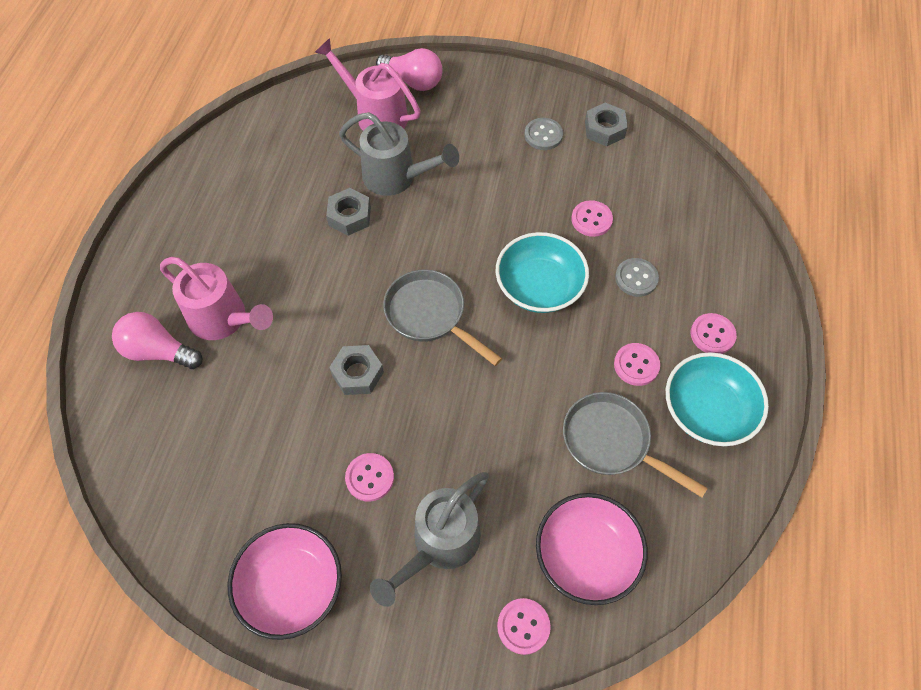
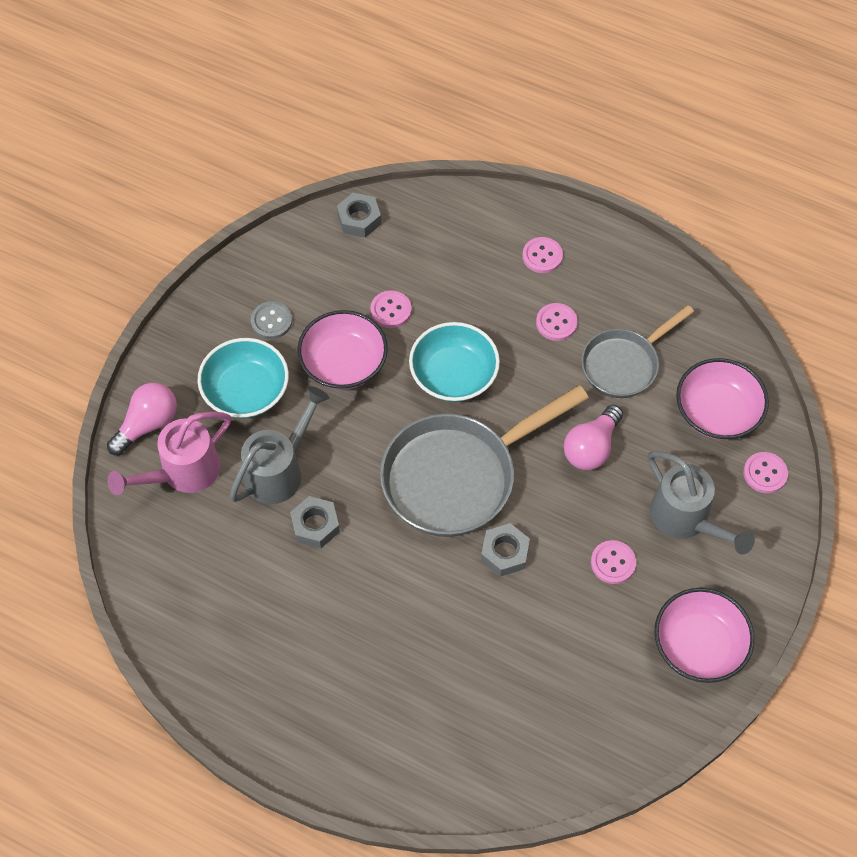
camera: 75 degrees left, 0 degrees up
pink light bulb [112,312,202,369] -> pink light bulb moved to [564,405,623,470]
pink watering can [160,257,273,340] -> none
grey pan [383,269,502,366] -> grey pan [380,385,589,537], size x1.65
grey nut [585,103,628,146] -> grey nut moved to [337,193,381,238]
grey button [615,258,659,297] -> none
turquoise bowl [666,352,769,446] -> turquoise bowl moved to [198,338,289,418]
none -> pink bowl [297,310,388,390]

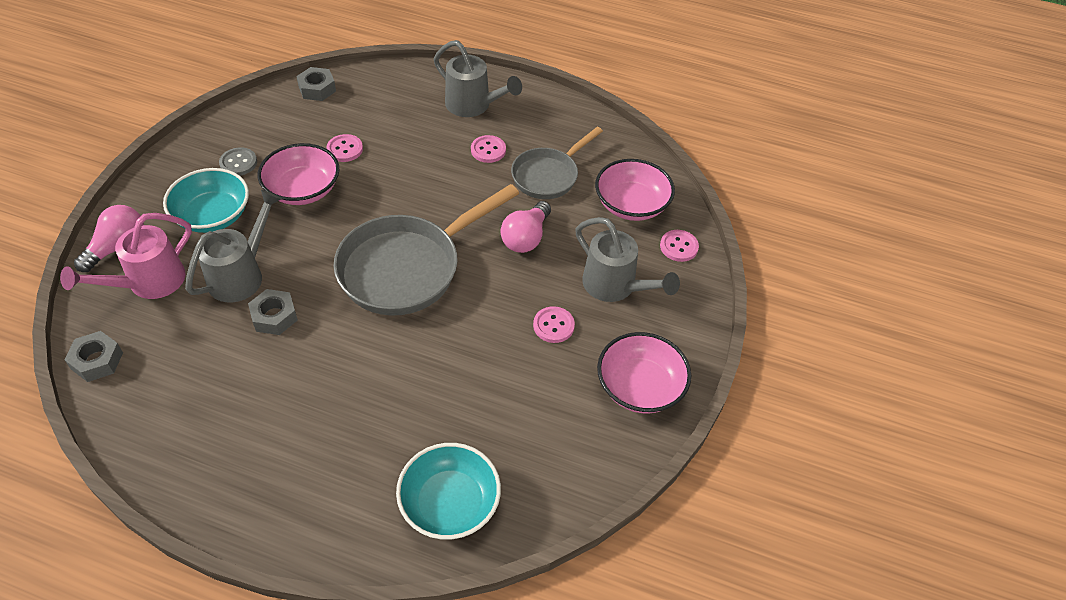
camera: 10 degrees left, 10 degrees down
turquoise bowl [409,322,500,402] -> turquoise bowl moved to [396,443,501,540]
grey nut [481,523,530,577] -> grey nut moved to [64,331,123,382]
pink button [522,237,563,273] -> grey watering can [434,40,522,117]

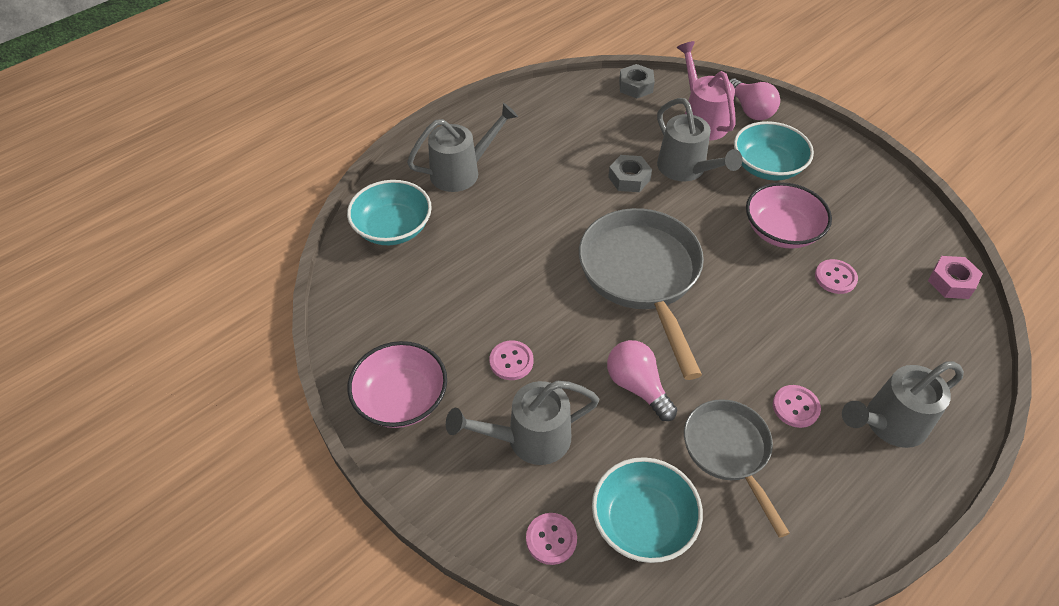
camera: 120 degrees right, 0 degrees up
grey button [219,147,257,176] -> none
grey nut [296,67,336,101] -> pink nut [928,256,983,299]
pink bowl [595,159,675,221] -> turquoise bowl [592,457,703,563]
none -> grey watering can [407,103,518,192]

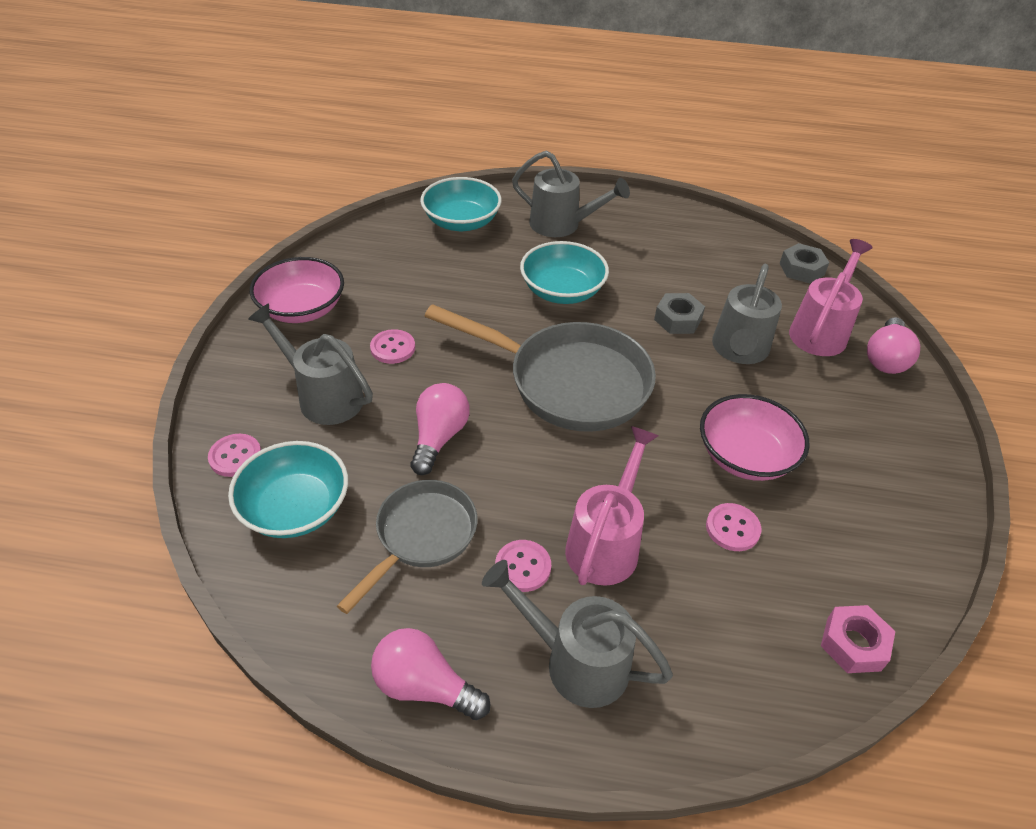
camera: 50 degrees right, 5 degrees down
grey pan [579,208,704,380] -> grey pan turned 75 degrees clockwise [425,304,656,431]
turquoise bowl [734,121,814,181] -> turquoise bowl moved to [520,241,609,304]
none -> pink light bulb [371,628,491,720]
none -> pink watering can [565,426,659,586]

